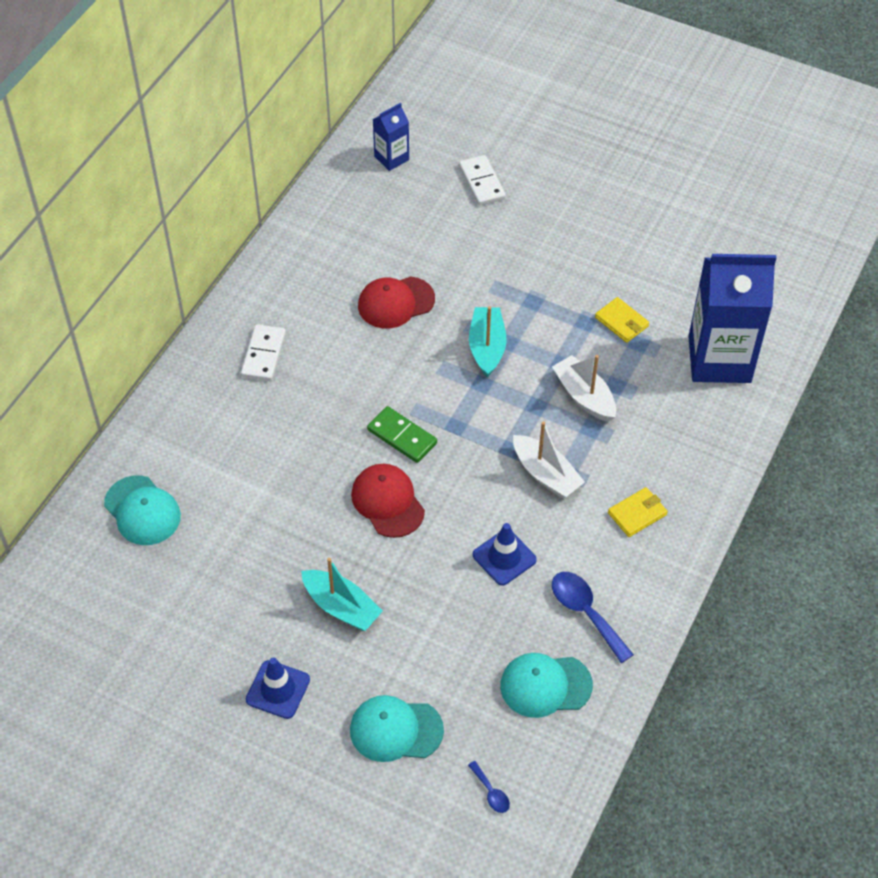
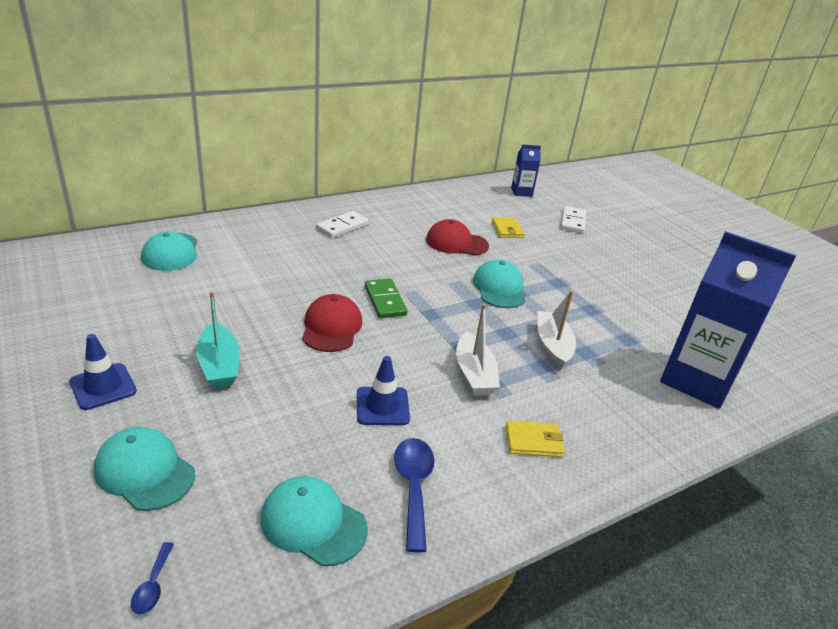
camera: 30 degrees right, 20 degrees down
turquoise boat [469,306,507,377] -> turquoise cap [473,259,525,308]
yellow wallet [595,297,649,343] -> yellow wallet moved to [492,217,524,238]

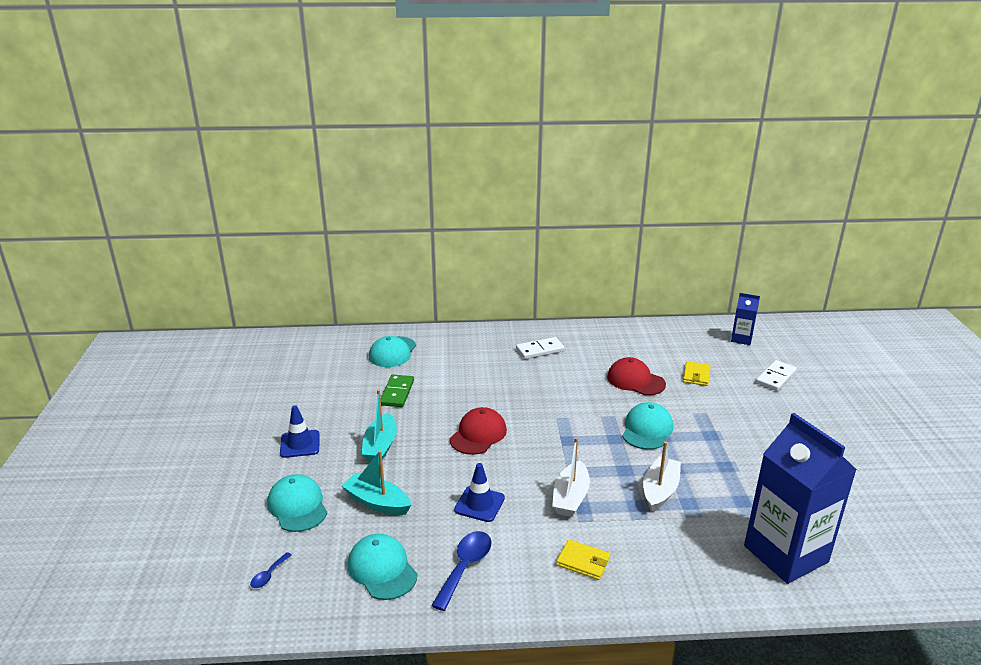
camera: 30 degrees right, 5 degrees down
green domino [365,279,407,318] -> green domino moved to [380,375,414,407]
none -> turquoise boat [342,450,411,515]

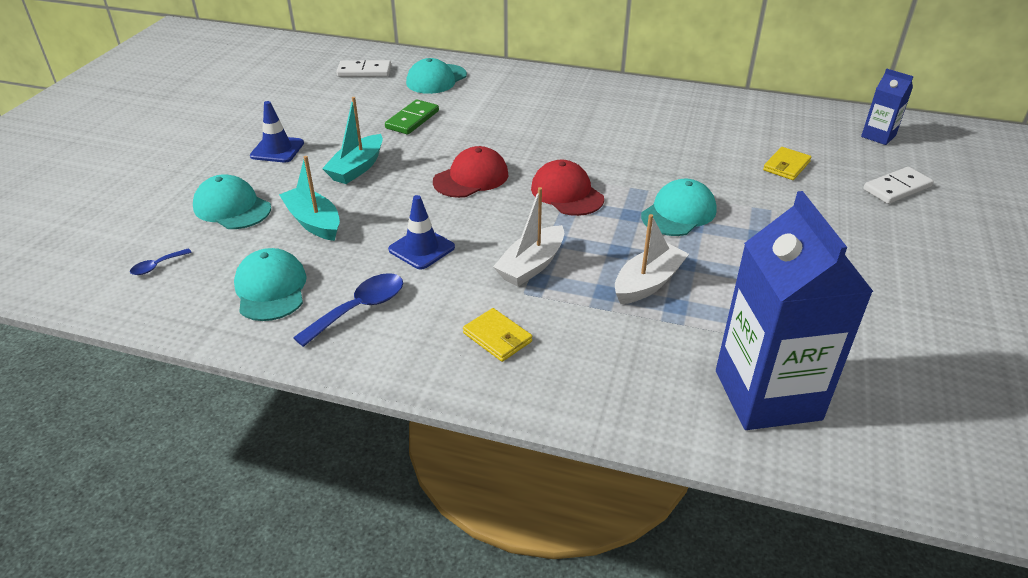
camera: 20 degrees right, 10 degrees up
turquoise cap [267,474,327,532] -> turquoise cap turned 45 degrees counterclockwise [193,174,271,229]
white domino [516,337,565,359] -> white domino moved to [336,60,391,77]
red cap [607,357,666,395] -> red cap moved to [531,160,604,216]

